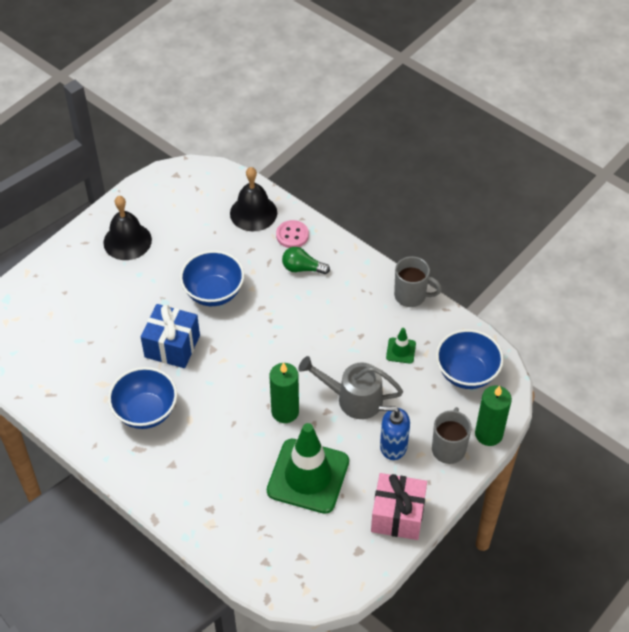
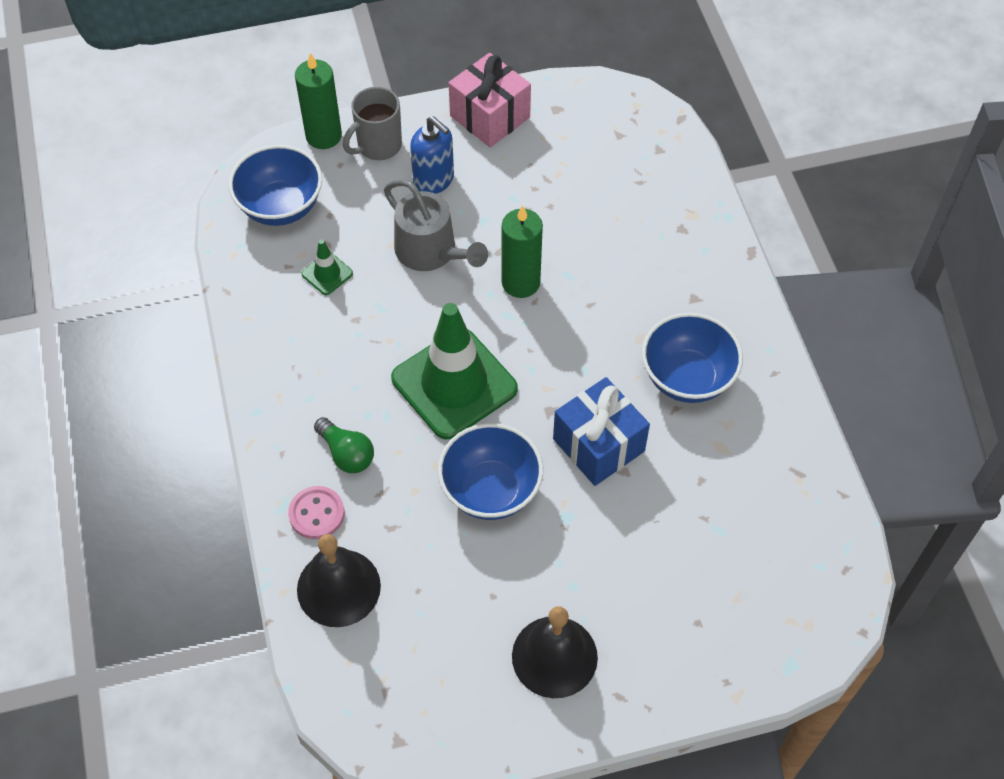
camera: 145 degrees left, 5 degrees up
green traffic cone [267,423,349,514] -> green traffic cone moved to [391,303,518,440]
grey mug [394,256,442,307] -> none

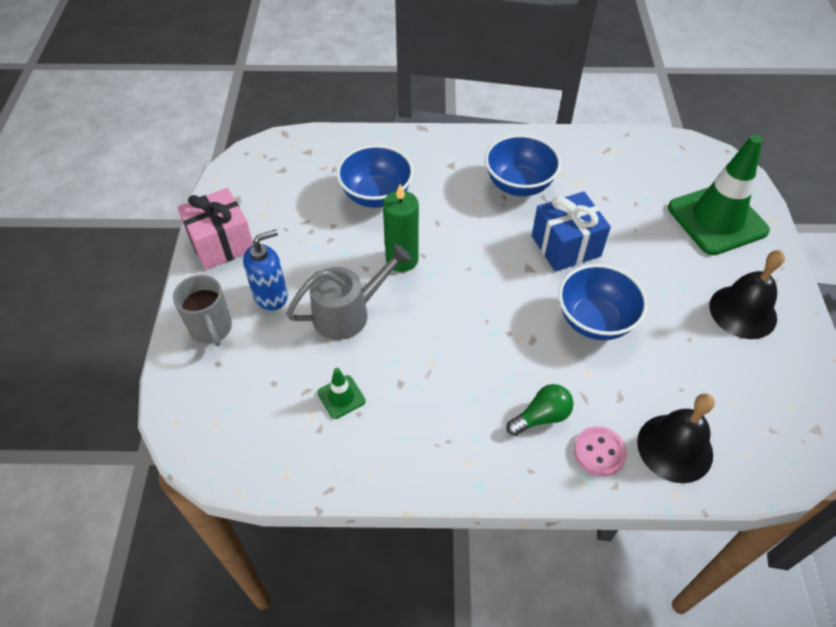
camera: 75 degrees left, 5 degrees down
blue bowl [229,145,322,226] -> blue bowl moved to [337,145,414,208]
green candle [295,53,342,149] -> none
green traffic cone [391,303,518,440] -> green traffic cone moved to [668,135,770,255]

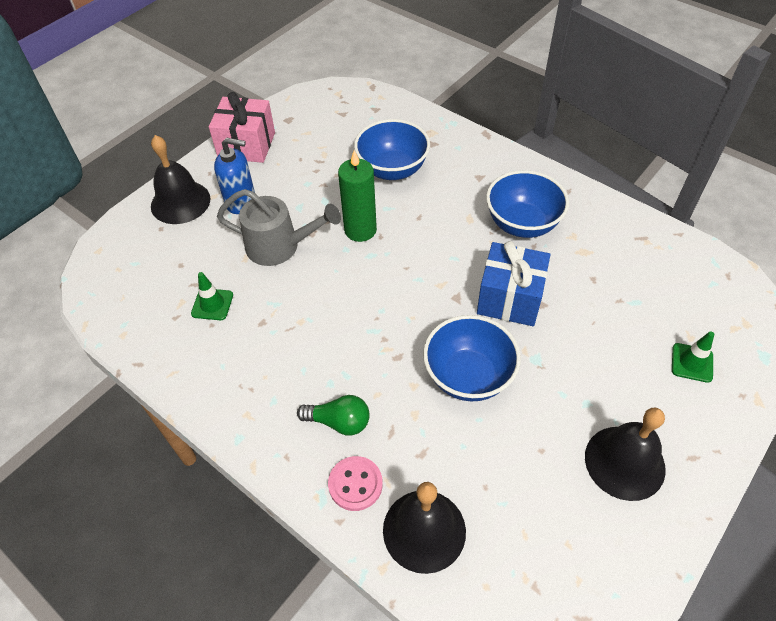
camera: 40 degrees right, 0 degrees up
grey mug [173,275,232,346] -> black bell [151,135,210,224]
green traffic cone [668,135,770,255] -> green traffic cone [672,331,714,383], size x0.42

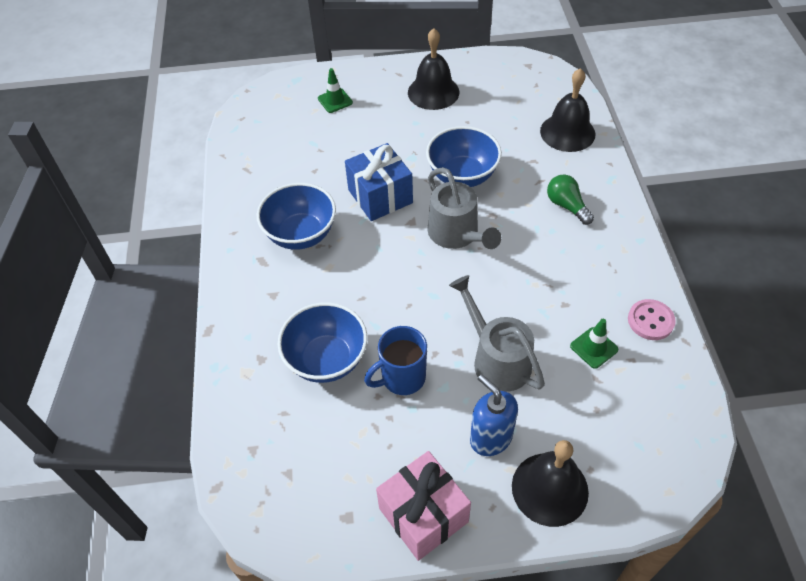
camera: 135 degrees left, 0 degrees up
pink button [328,456,383,511] -> pink button moved to [628,299,676,340]
green candle [338,150,377,242] -> none
none -> blue mug [364,326,427,395]
none -> grey watering can [427,167,501,249]

